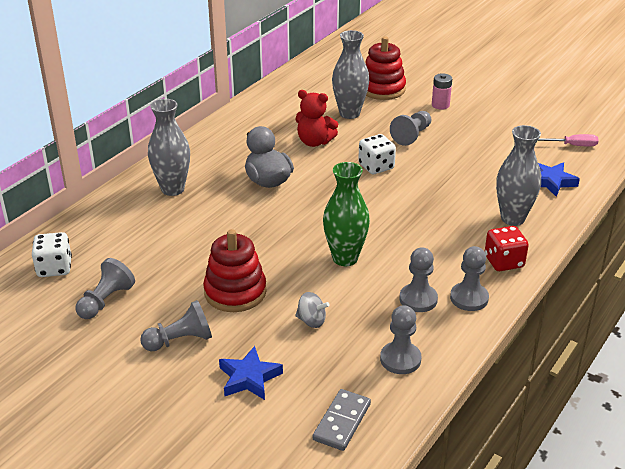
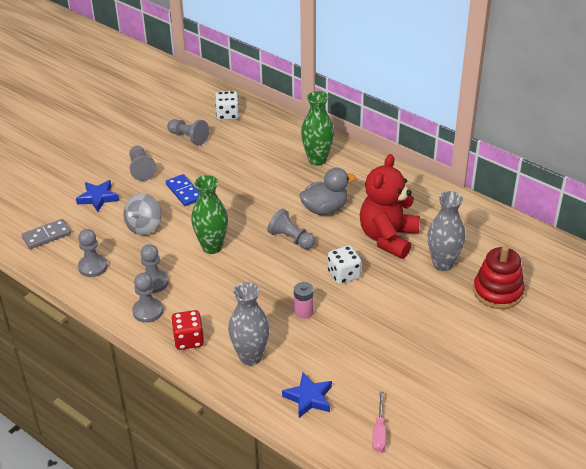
camera: 95 degrees right, 5 degrees up
grey vase [148,99,190,196] -> green vase [301,91,334,166]
red stacking toy [203,229,267,312] -> blue domino [166,174,199,206]
red teddy bear [295,90,338,147] -> red teddy bear [360,154,420,259], size x1.61
grey spinning top [295,292,330,328] -> grey spinning top [123,193,161,235], size x1.59
grey domino [313,389,371,451] -> grey domino turned 60 degrees counterclockwise [22,219,71,249]
grey pawn [390,111,431,146] -> grey pawn moved to [267,209,315,249]
pink battery [432,73,452,110] -> pink battery moved to [294,282,314,319]

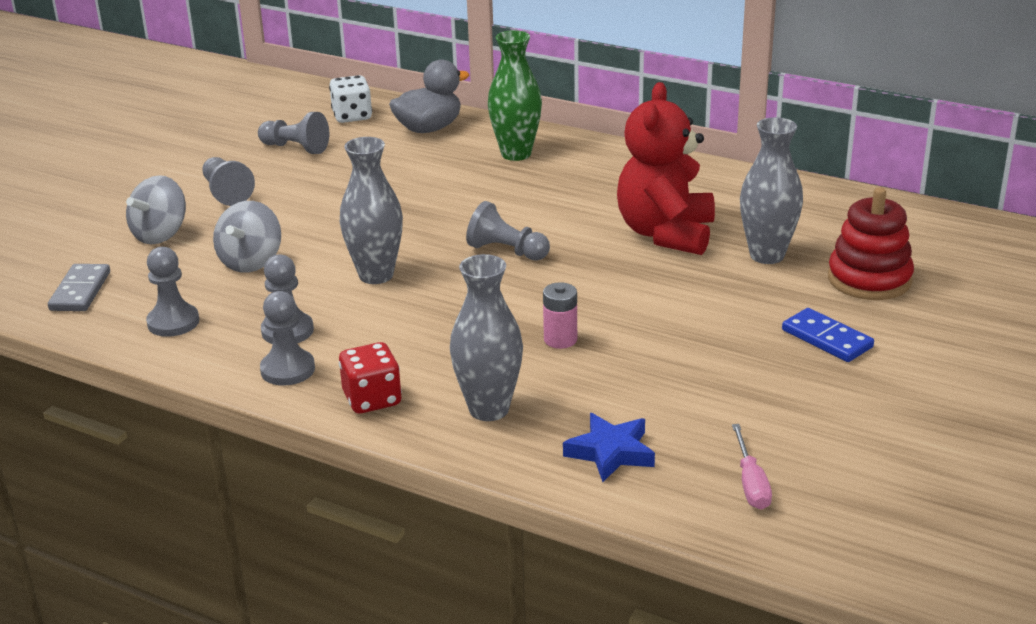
camera: 10 degrees left, 10 degrees down
grey domino [22,219,71,249] -> grey domino turned 45 degrees counterclockwise [48,264,110,311]
blue star [76,180,119,212] -> grey spinning top [126,175,186,245]
blue domino [166,174,199,206] -> blue domino moved to [782,308,874,362]
green vase [191,175,228,254] -> grey vase [340,137,403,284]
grey duck [299,167,356,215] -> grey duck moved to [389,59,469,133]
white dice [328,245,361,284] -> none

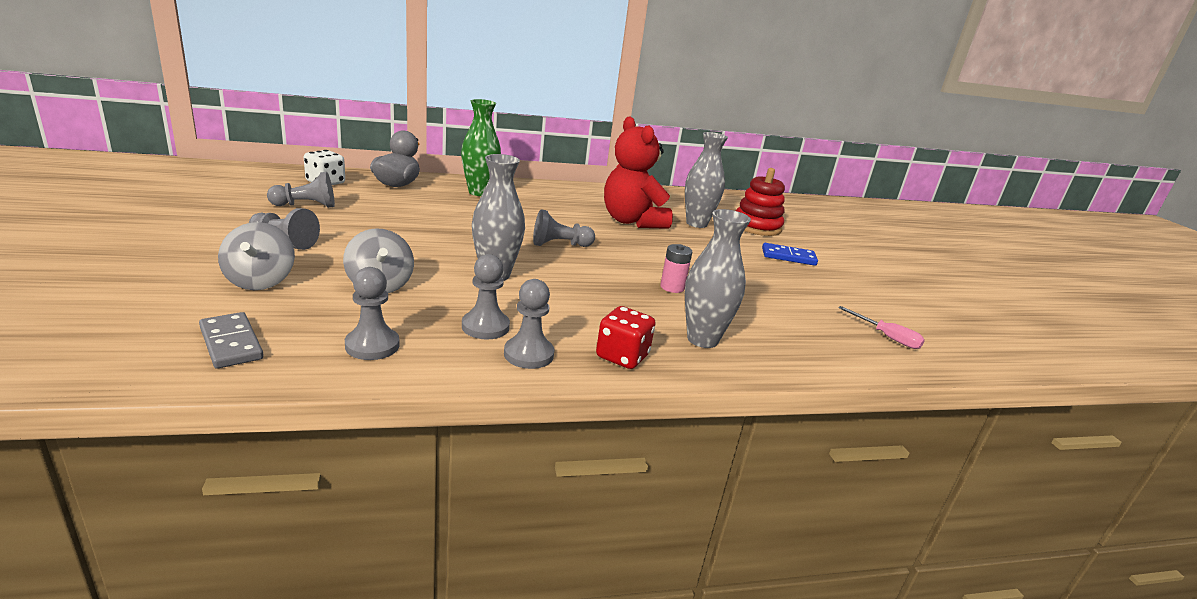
camera: 45 degrees left, 5 degrees down
blue star [563,413,655,482] -> none

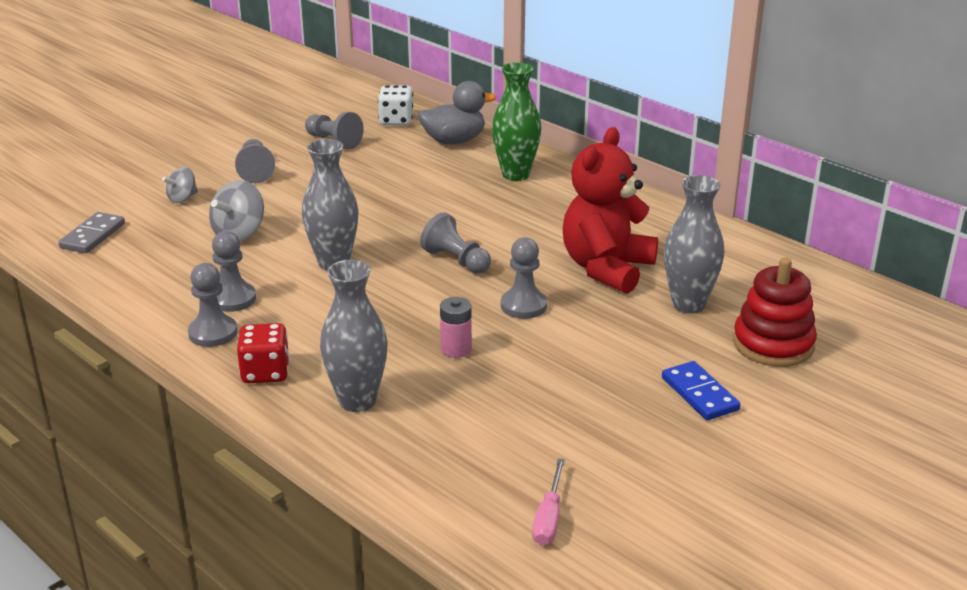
camera: 60 degrees right, 5 degrees up
grey spinning top [218,222,295,290] -> grey spinning top [162,167,198,203], size x0.63
grey pawn [345,267,400,360] -> grey pawn moved to [501,237,547,319]

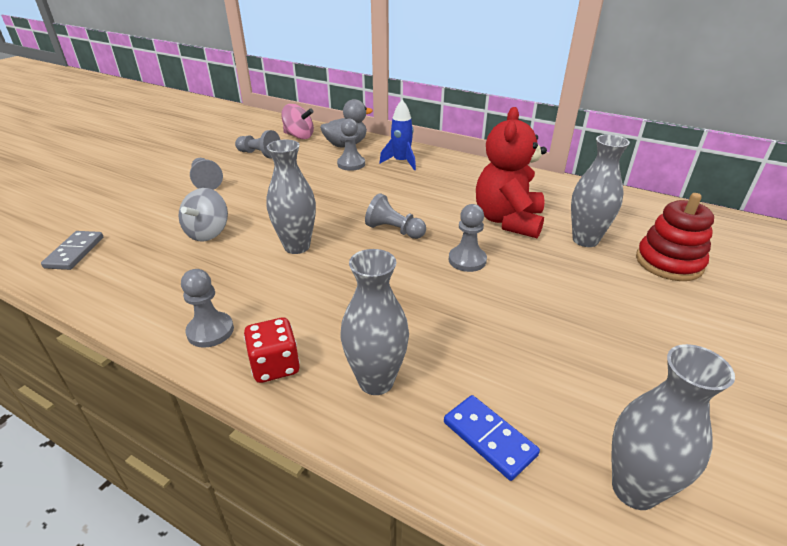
camera: 15 degrees left, 5 degrees up
grey spinning top [162,167,198,203] -> none
grey pawn [212,231,256,312] -> grey pawn moved to [337,119,365,171]
white dice [378,85,413,125] -> pink spinning top [281,104,314,139]
pink battery [440,297,472,358] -> none
green vase [492,62,541,181] -> blue rocket [380,100,416,170]
pink screwdriver [532,458,565,545] -> grey vase [611,344,735,510]
blue domino [662,361,740,420] -> blue domino moved to [444,395,540,481]

